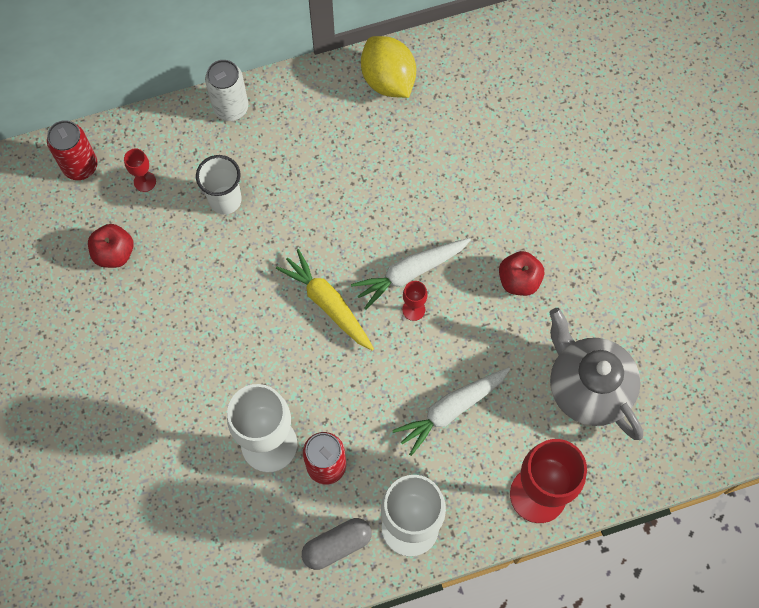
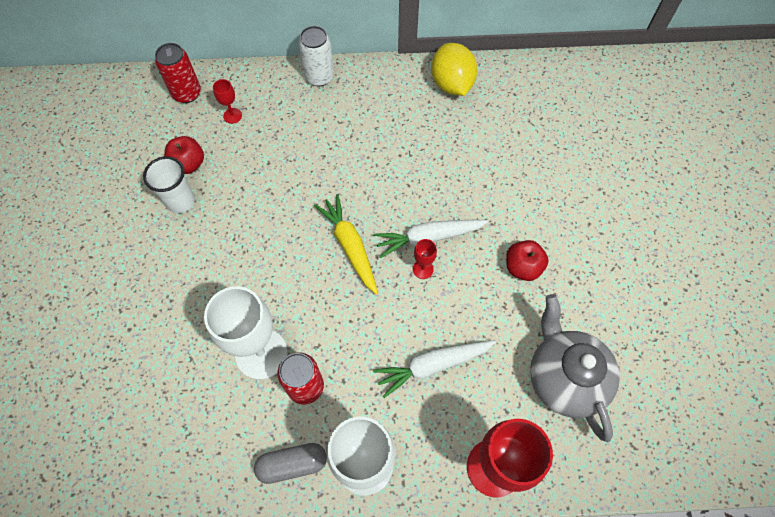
camera: 15 degrees right, 5 degrees down
white cup [196,155,242,214] -> white cup moved to [143,156,195,213]

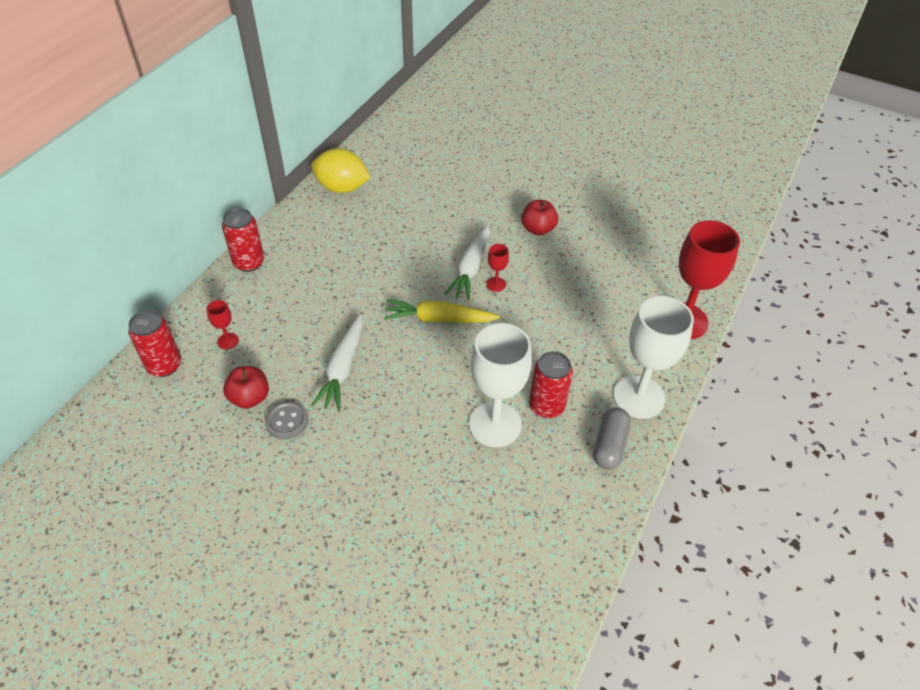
camera: 60 degrees left, 15 degrees down
white cup [143,156,195,213] -> grey button [265,401,308,440]
white can [298,26,334,87] -> red can [222,208,264,272]
white carrot [373,340,496,398] -> white carrot moved to [311,314,363,411]
grey teapot [530,294,620,442] -> none

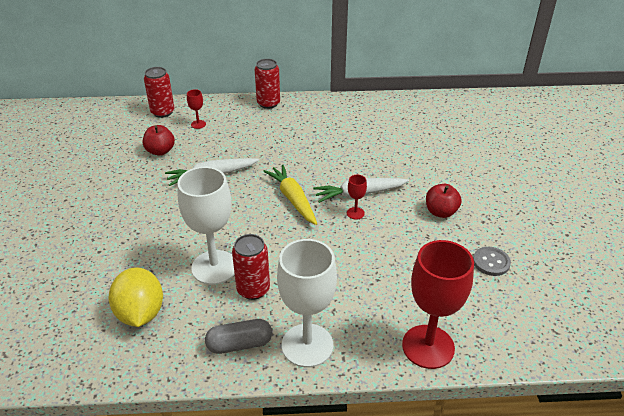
camera: 60 degrees right, 10 degrees down
grey button [265,401,308,440] -> grey button moved to [473,247,511,276]
yellow lemon [311,148,370,193] -> yellow lemon moved to [108,267,163,327]

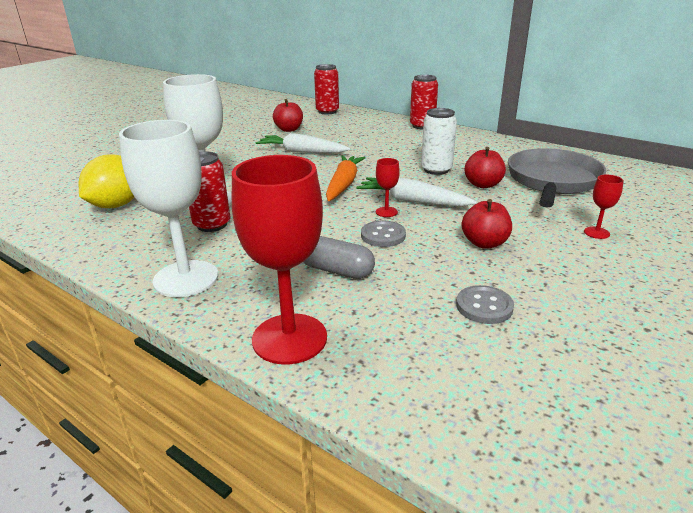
camera: 40 degrees right, 10 degrees down
red goblet [187,89,206,129] -> red goblet moved to [584,175,623,239]
grey capsule [205,319,272,354] -> grey capsule moved to [303,236,375,279]
yellow carrot [263,164,317,225] -> orange carrot [326,155,366,201]
none -> grey button [361,221,406,247]
none -> white can [421,108,457,175]
none -> red apple [465,147,506,188]
none -> grey pan [508,148,606,207]

